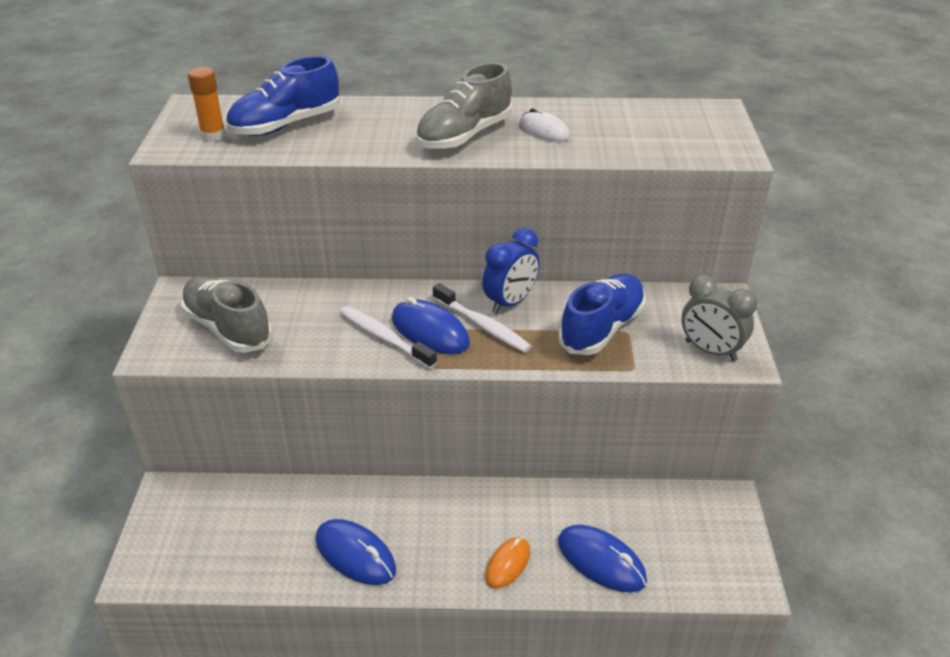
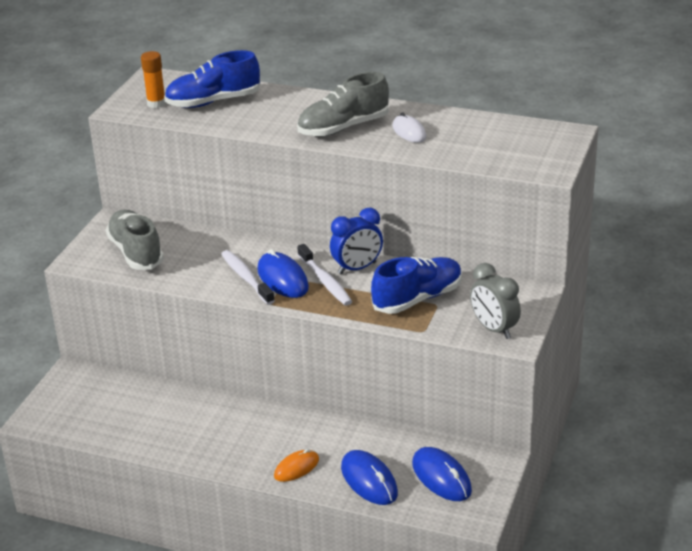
camera: 20 degrees right, 5 degrees down
blue mouse [316,519,396,585] -> blue mouse moved to [412,447,472,501]

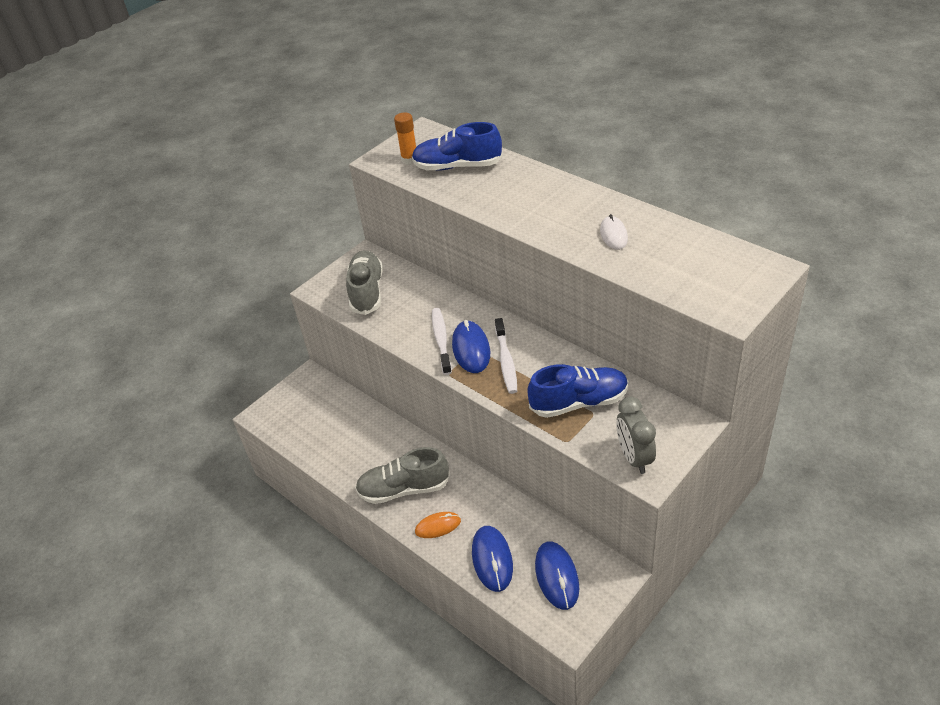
camera: 25 degrees right, 10 degrees up
grey shoe [297,72,389,137] -> grey shoe moved to [355,447,450,504]
blue clock [330,208,383,275] -> none

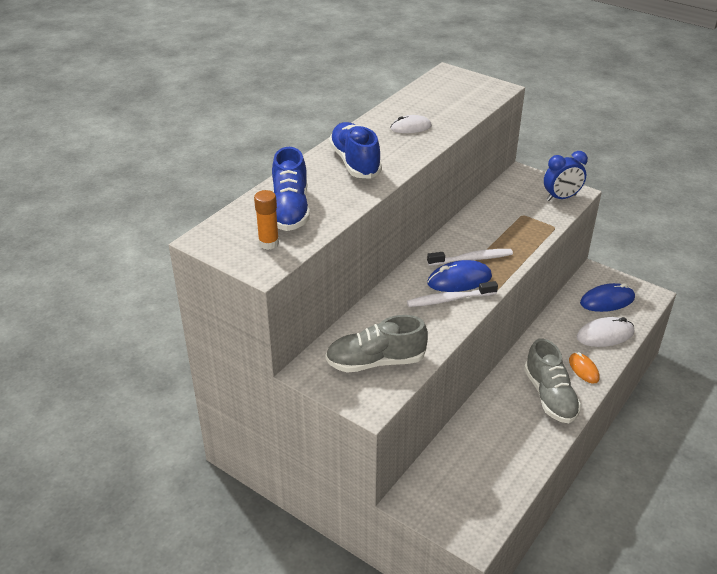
camera: 100 degrees left, 5 degrees down
blue mouse [472,526,513,592] -> white mouse [576,317,634,347]
blue shoe [527,364,628,418] -> blue shoe moved to [329,122,382,179]
grey clock [616,396,656,474] -> blue clock [544,151,588,201]

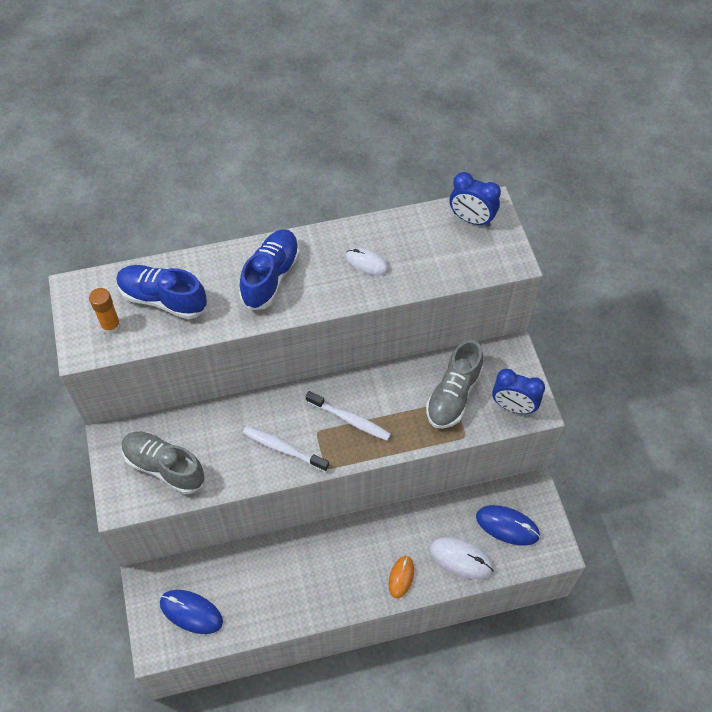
camera: 40 degrees right, 20 degrees up
blue shoe [272,147,310,231] -> blue shoe turned 75 degrees clockwise [116,265,207,319]
blue mouse [427,260,492,292] -> blue mouse moved to [160,590,223,634]
grey shoe [524,339,581,423] -> grey shoe moved to [426,339,484,429]
none -> blue clock [450,172,501,227]

